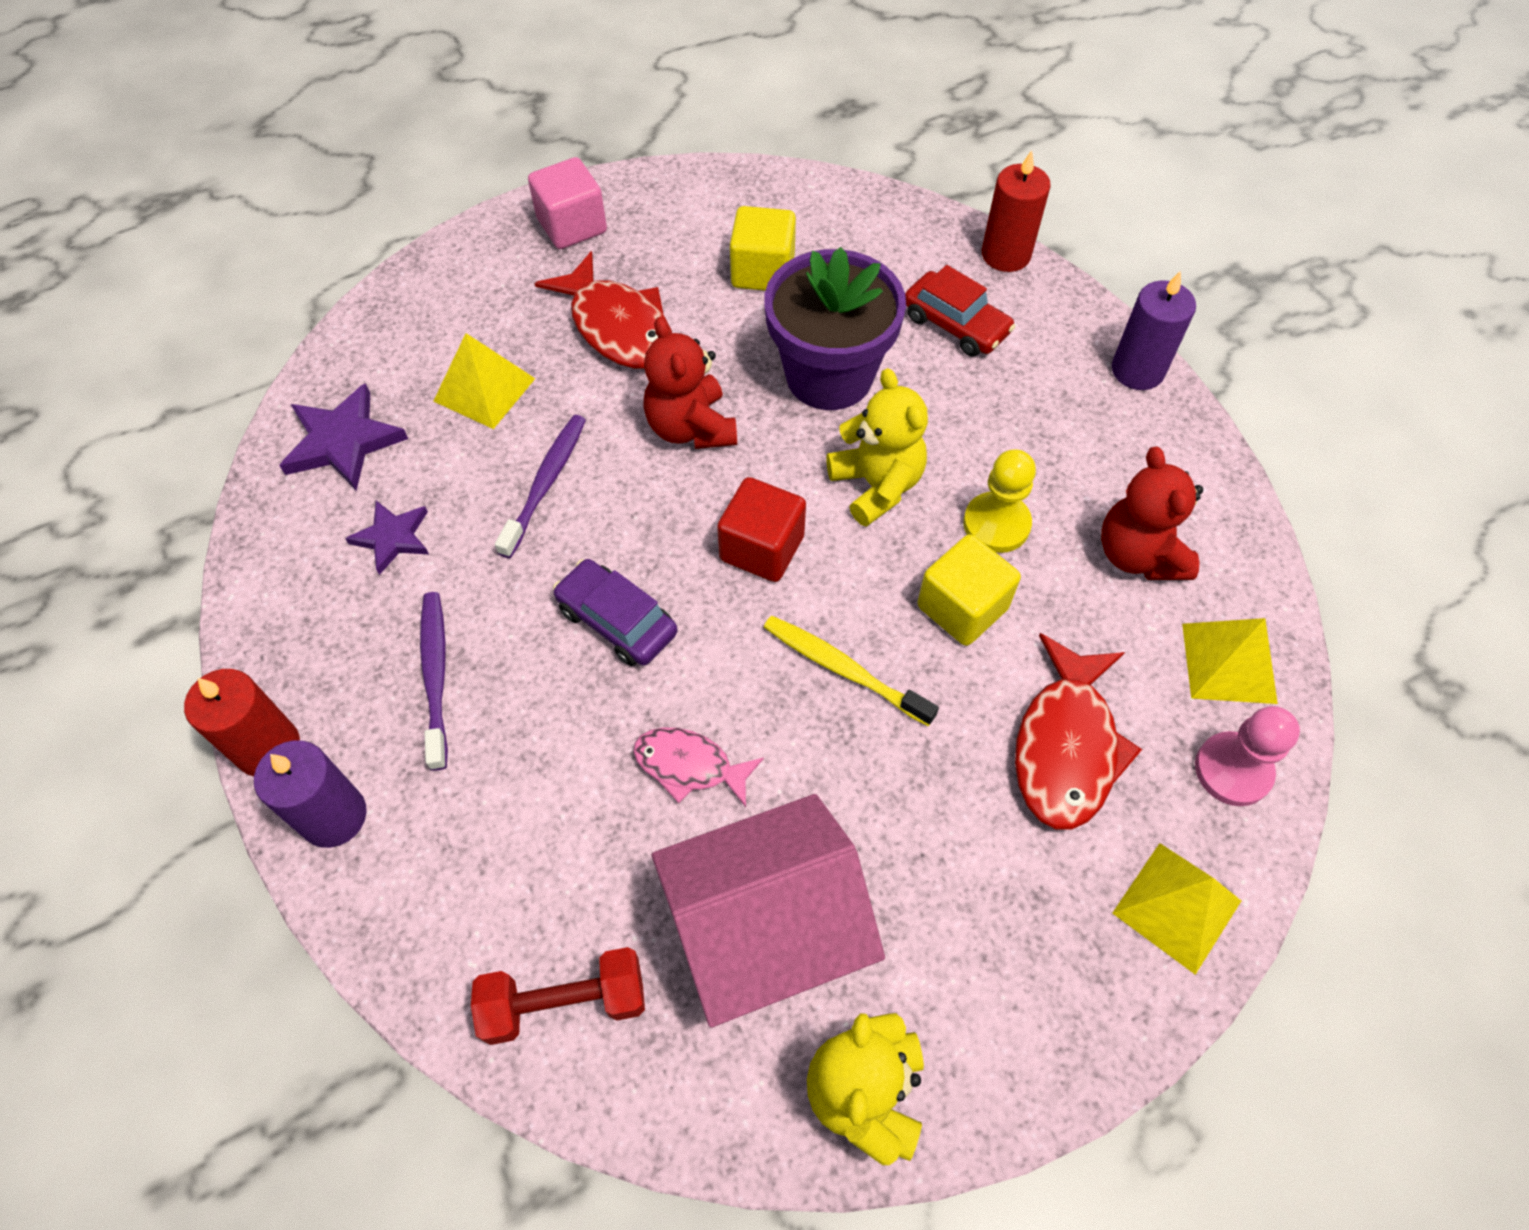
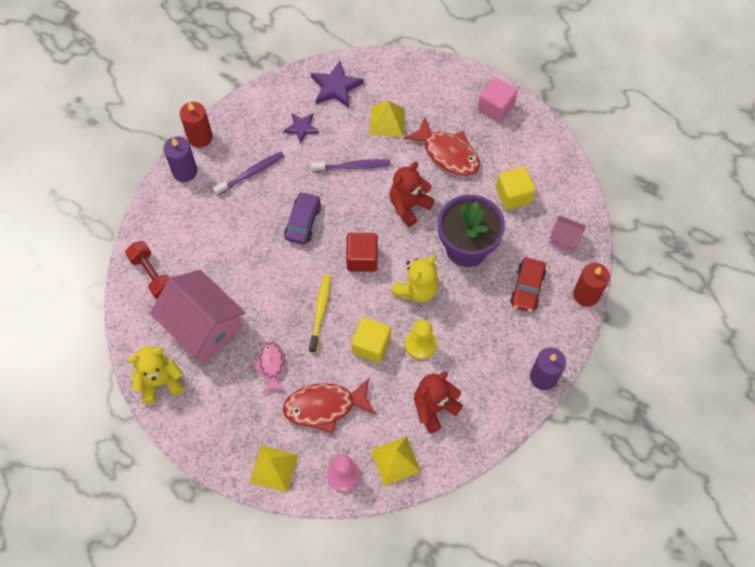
camera: 65 degrees right, 5 degrees up
red fish [534,251,672,369] -> red fish turned 75 degrees counterclockwise [403,117,480,176]
pink fish [634,728,764,807] -> pink fish moved to [253,341,286,394]
none -> pink house [549,215,586,253]

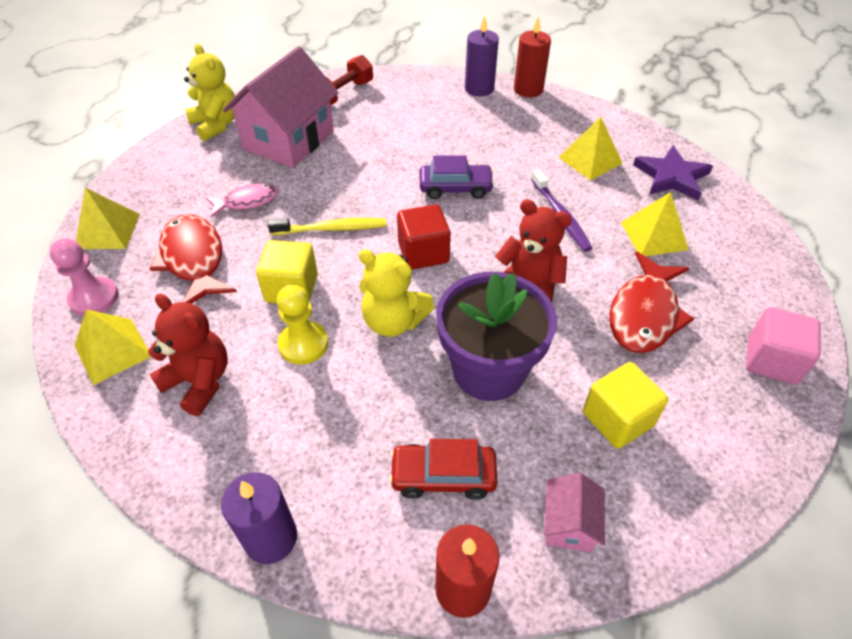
camera: 75 degrees right, 15 degrees down
purple toothbrush [213,152,284,196] -> none
purple star [283,113,319,144] -> yellow pyramid [558,117,622,180]

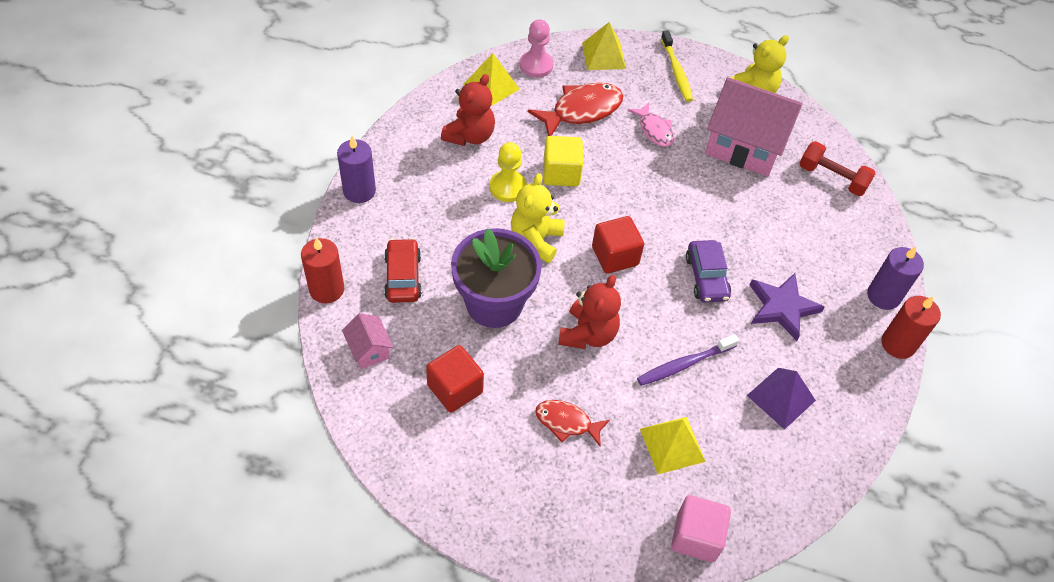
camera: 80 degrees right, 5 degrees up
yellow toothbrush [268,218,386,235] -> yellow toothbrush moved to [661,30,693,102]
pink house [544,473,605,552] -> pink house turned 60 degrees clockwise [342,313,393,369]
yellow pyramid [558,117,622,180] -> purple pyramid [747,368,816,430]
yellow cube [583,362,668,449] -> red cube [426,345,484,413]
red fish [610,251,694,353] -> red fish [535,400,610,447], size x0.61
purple star [633,145,713,201] -> purple star moved to [750,273,825,341]
pink cube [746,307,821,385] -> pink cube moved to [671,495,731,562]

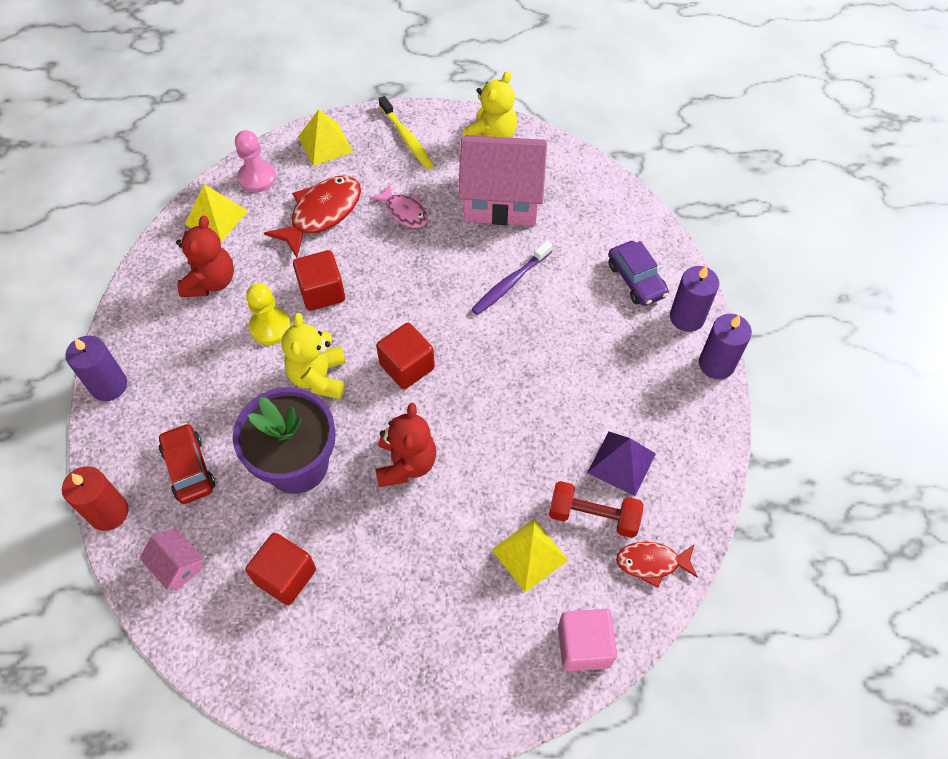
camera: 15 degrees left, 5 degrees up
red fish [535,400,610,447] -> red fish moved to [616,542,698,588]
yellow cube [543,136,583,186] -> red cube [293,250,345,311]
purple toothbrush [637,334,739,386] -> purple toothbrush moved to [471,241,553,315]
purple car [686,240,731,303] -> purple car moved to [608,241,669,306]
purple star [750,273,825,341] -> none
red dumbbell [799,141,876,196] -> red dumbbell moved to [549,481,644,538]
red candle [881,296,941,359] -> purple candle [699,314,752,379]

